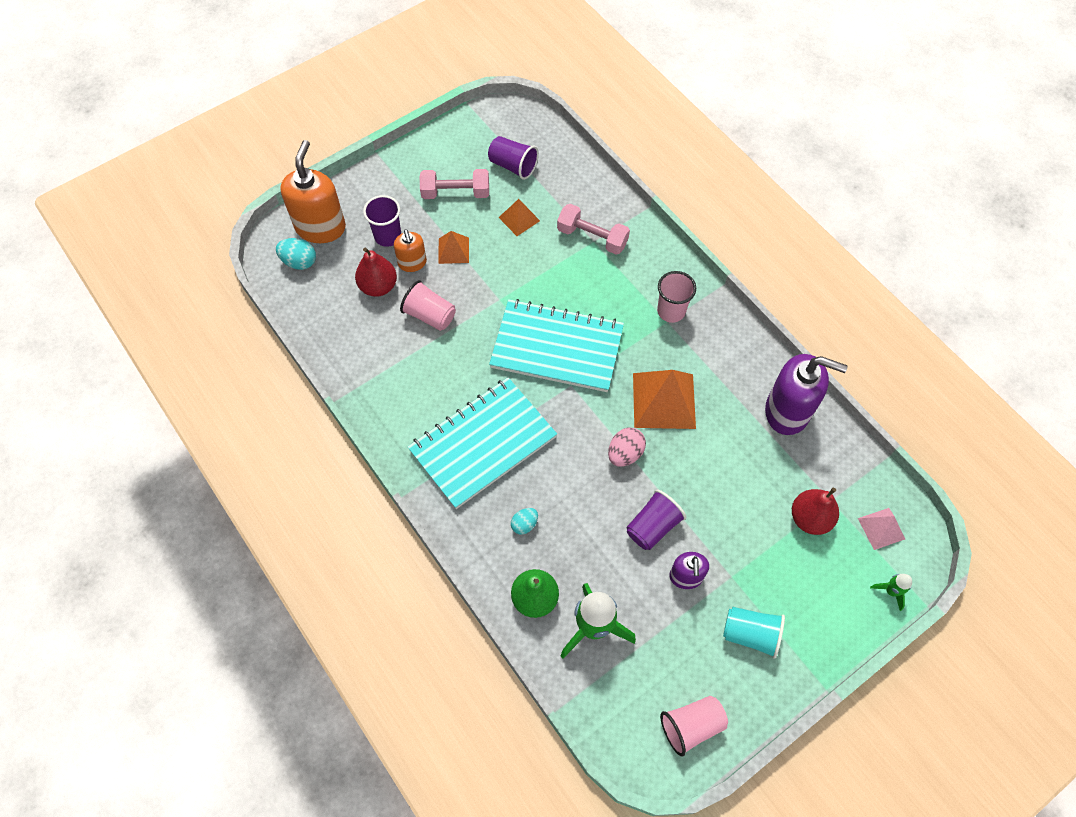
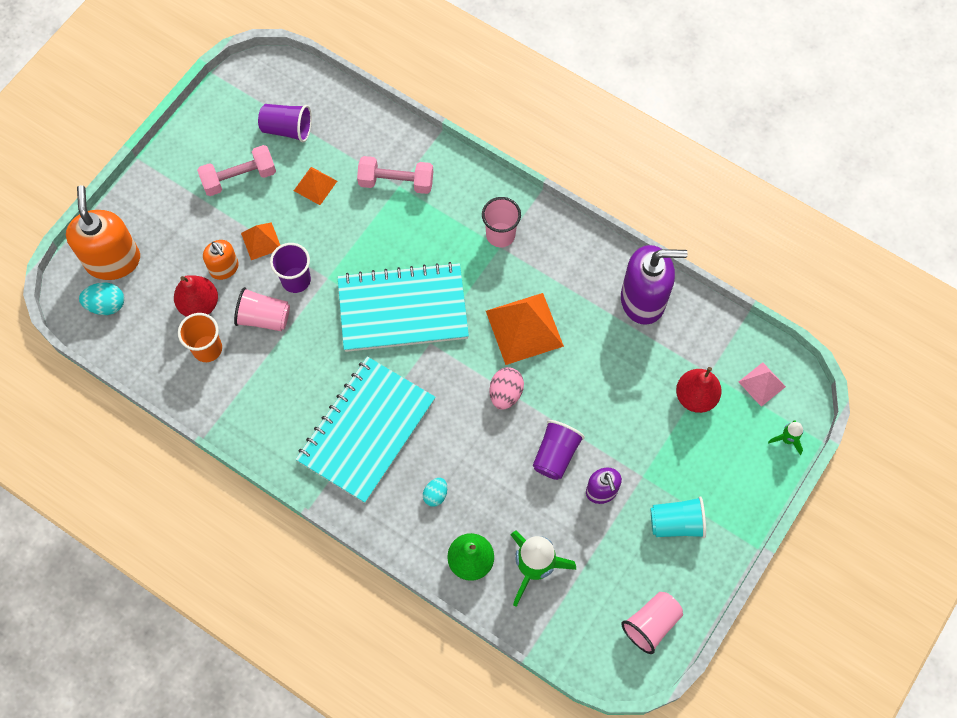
camera: 20 degrees left, 5 degrees up
purple cup [363,195,401,247] -> purple cup moved to [270,243,311,293]
none -> orange cup [178,313,222,362]

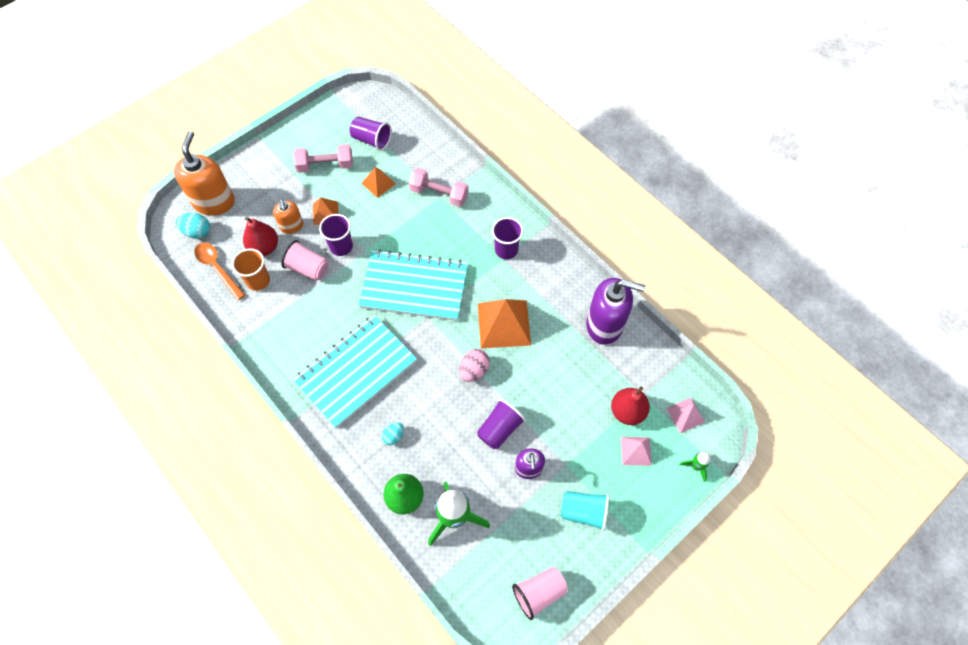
camera: 15 degrees right, 5 degrees down
pink cup [482,197,521,247] -> purple cup [492,217,523,259]
none -> orange spoon [194,242,245,301]
none -> pink pyramid [621,437,652,466]

